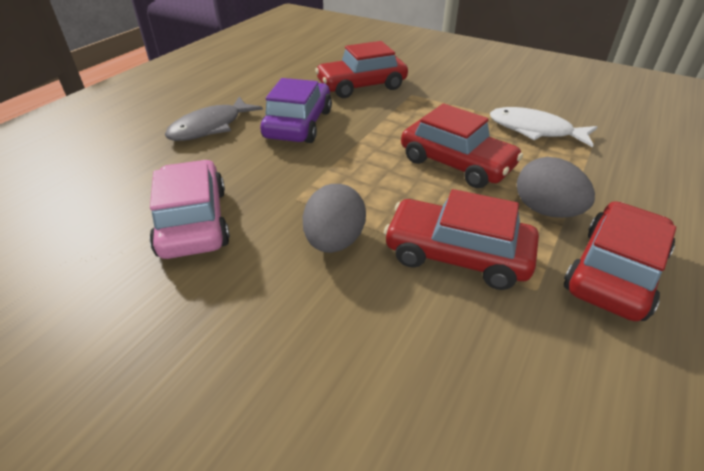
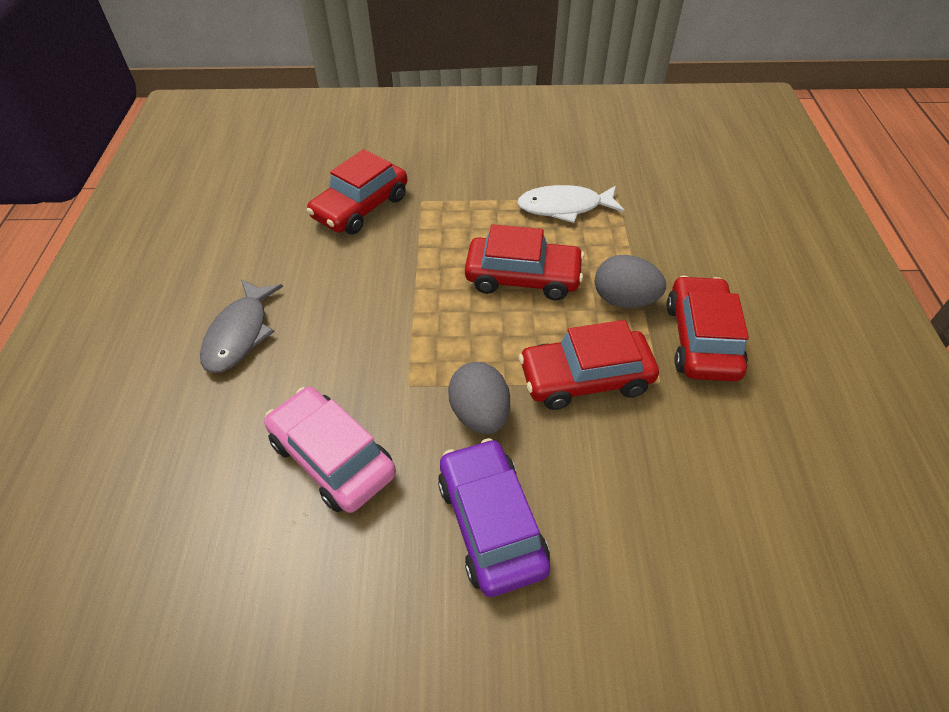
camera: 30 degrees left, 10 degrees up
purple car [260,78,332,143] -> purple car moved to [438,438,550,597]

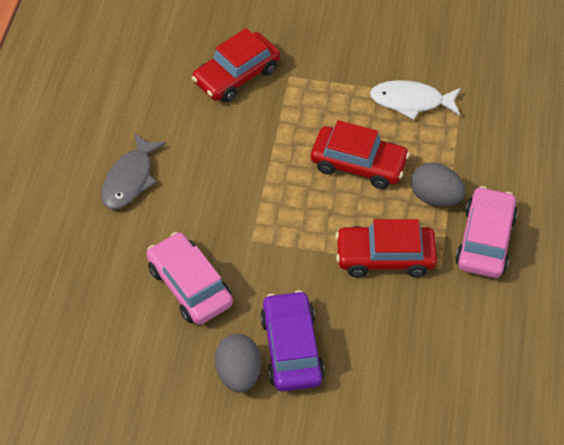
camera: 10 degrees right, 5 degrees up
grey egg [448,362,510,434] -> grey egg moved to [215,334,261,392]
red car [667,276,749,382] -> pink car [455,186,518,278]

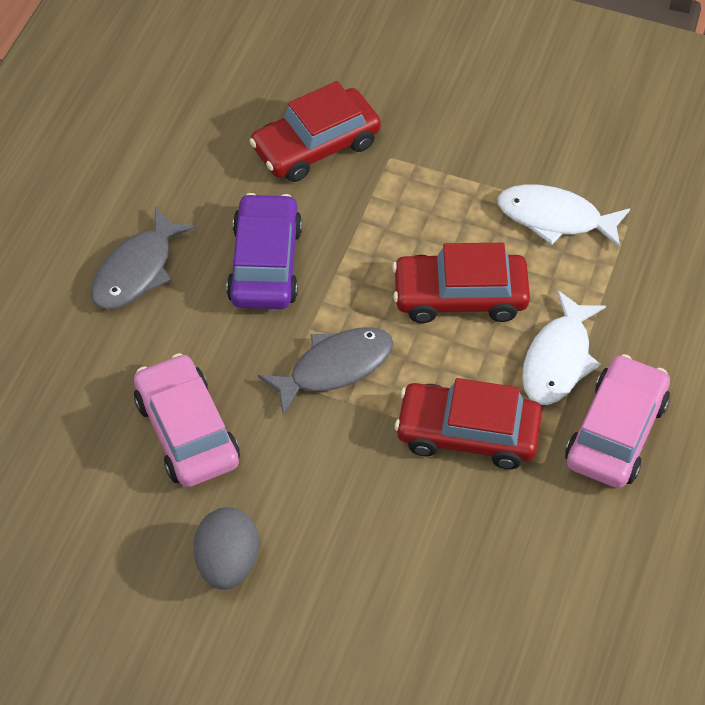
camera: 10 degrees right, 0 degrees up
purple car [260,290,325,391] -> purple car moved to [226,193,302,309]
red car [311,120,410,189] -> red car turned 150 degrees clockwise [392,243,530,323]
grey egg [411,162,465,207] -> white fish [522,290,606,405]
none -> grey fish [258,327,394,416]

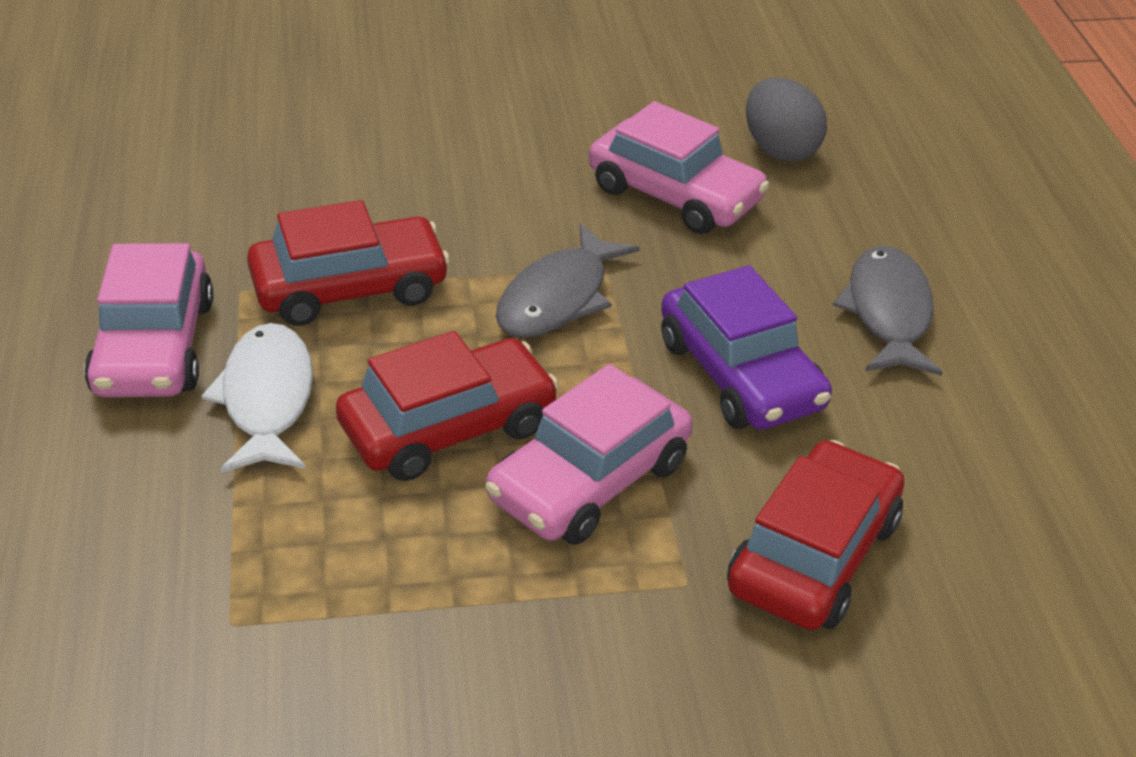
camera: 150 degrees right, 15 degrees down
grey egg [193,507,259,590] -> grey egg moved to [746,77,827,162]
white fish [497,184,630,248] -> none
none -> pink car [485,364,693,545]

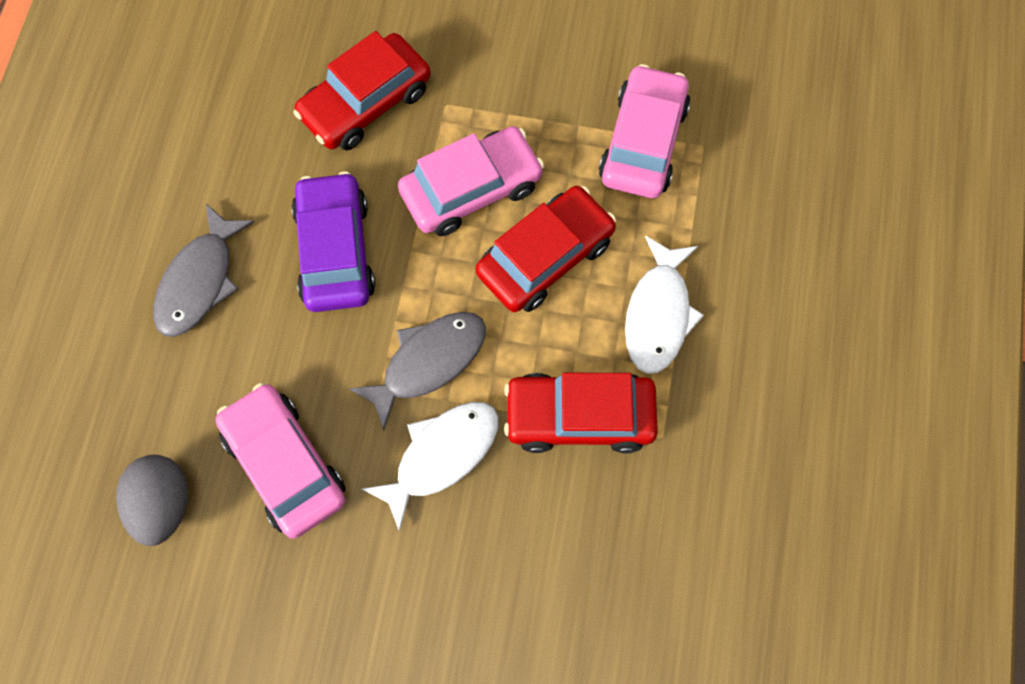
camera: 160 degrees left, 30 degrees up
pink car [84,243,213,397] -> pink car moved to [599,64,691,198]
red car [336,331,559,481] -> red car turned 150 degrees clockwise [476,186,616,312]
none -> white fish [362,402,499,532]

